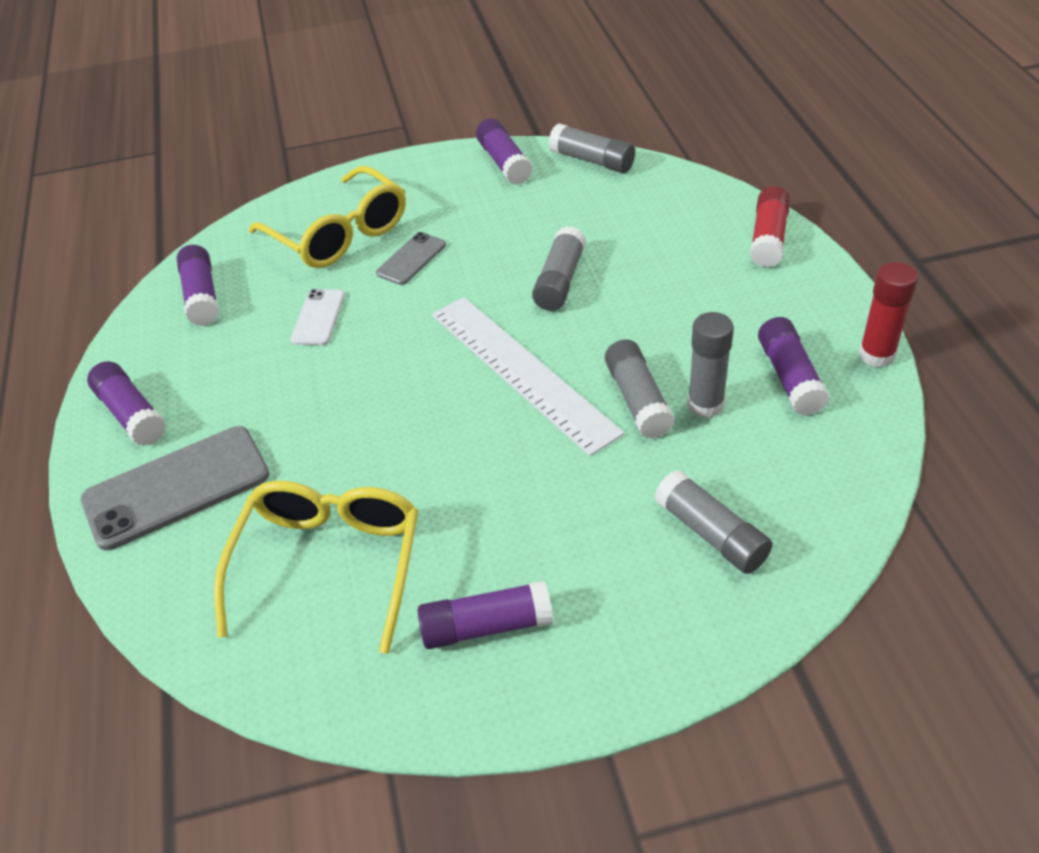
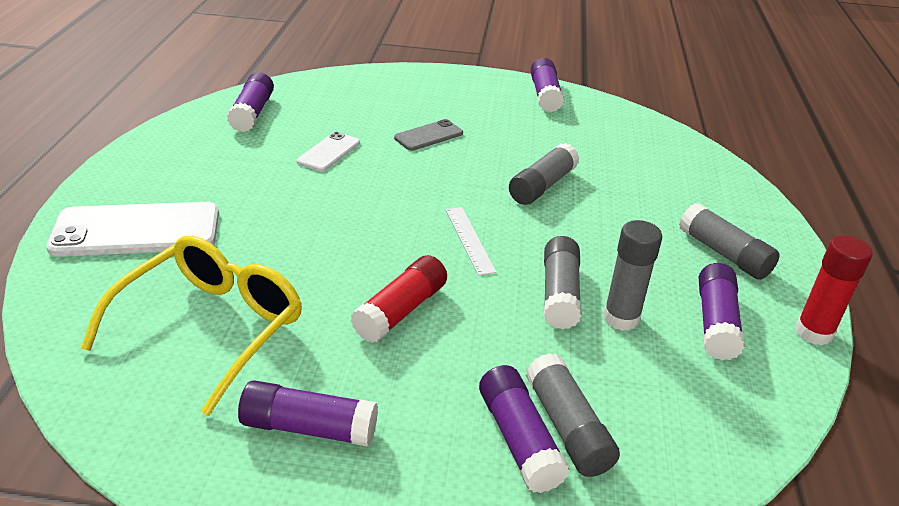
camera: 15 degrees right, 10 degrees down
grey phone [81,426,269,550] -> white phone [46,202,219,257]
purple glue stick [87,361,166,446] -> purple glue stick moved to [479,365,570,493]
yellow glasses [249,166,406,268] -> none
white ruler [432,297,624,456] -> white ruler [446,207,497,275], size x0.46
grey glue stick [548,123,635,173] -> grey glue stick moved to [679,203,780,280]
red glue stick [750,186,790,268] -> red glue stick moved to [351,255,447,343]

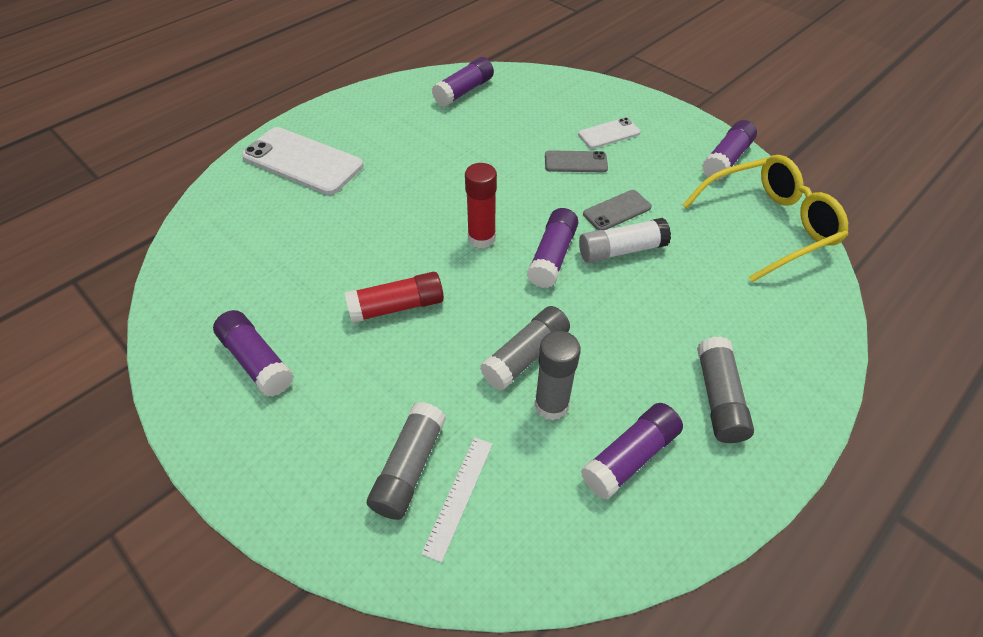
camera: 40 degrees right, 15 degrees up
yellow glasses [81,236,302,416] -> yellow glasses moved to [683,155,848,282]
white phone [297,132,360,172] -> white phone moved to [578,117,641,149]
white ruler [446,207,497,275] -> white ruler moved to [421,437,493,563]
purple glue stick [479,365,570,493] -> purple glue stick moved to [527,208,578,288]
grey glue stick [509,143,579,205] -> white glue stick [579,218,671,263]
red glue stick [795,235,873,346] -> red glue stick moved to [465,163,497,248]
none -> grey phone [583,190,652,230]

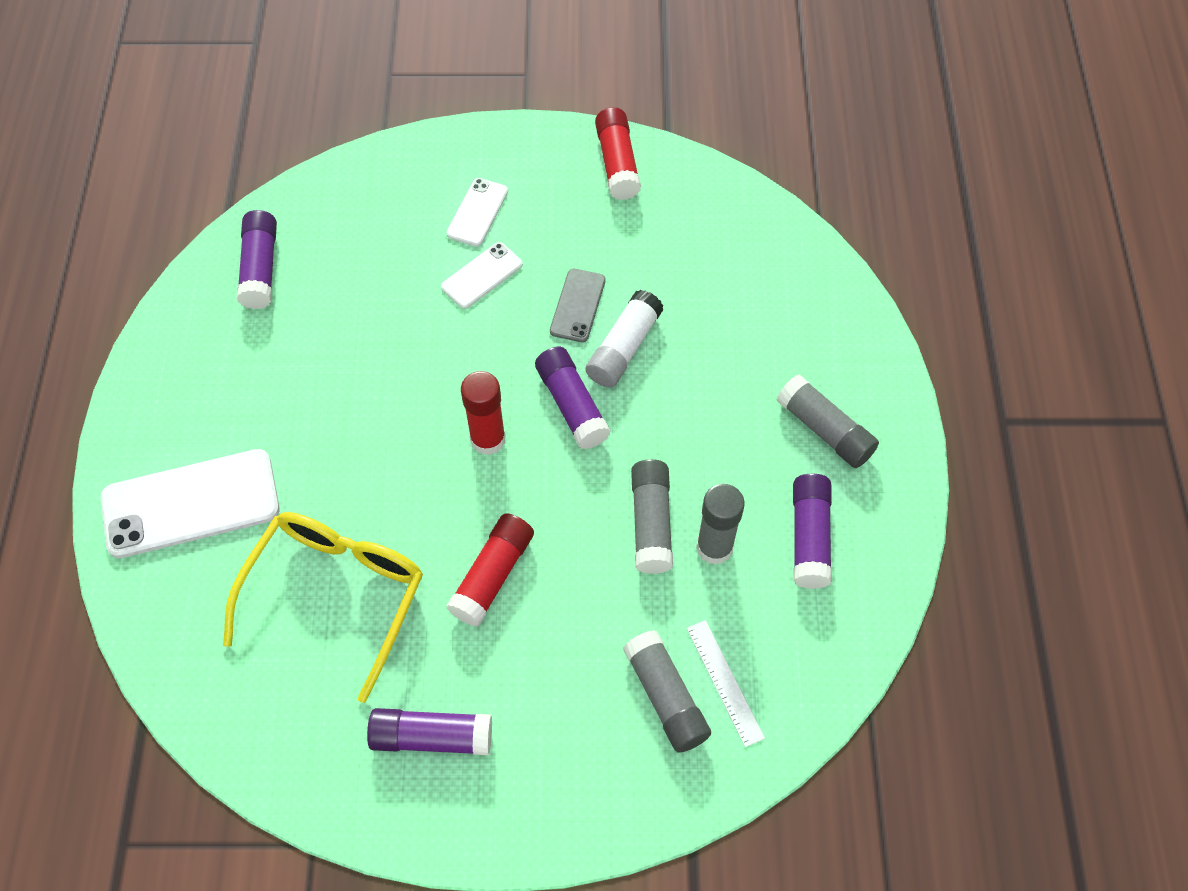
camera: 45 degrees left, 10 degrees up
grey phone [545,150,608,172] -> white phone [441,242,523,309]
yellow glasses [683,155,848,282] -> yellow glasses moved to [223,512,423,703]
purple glue stick [702,120,757,180] -> red glue stick [595,107,641,200]

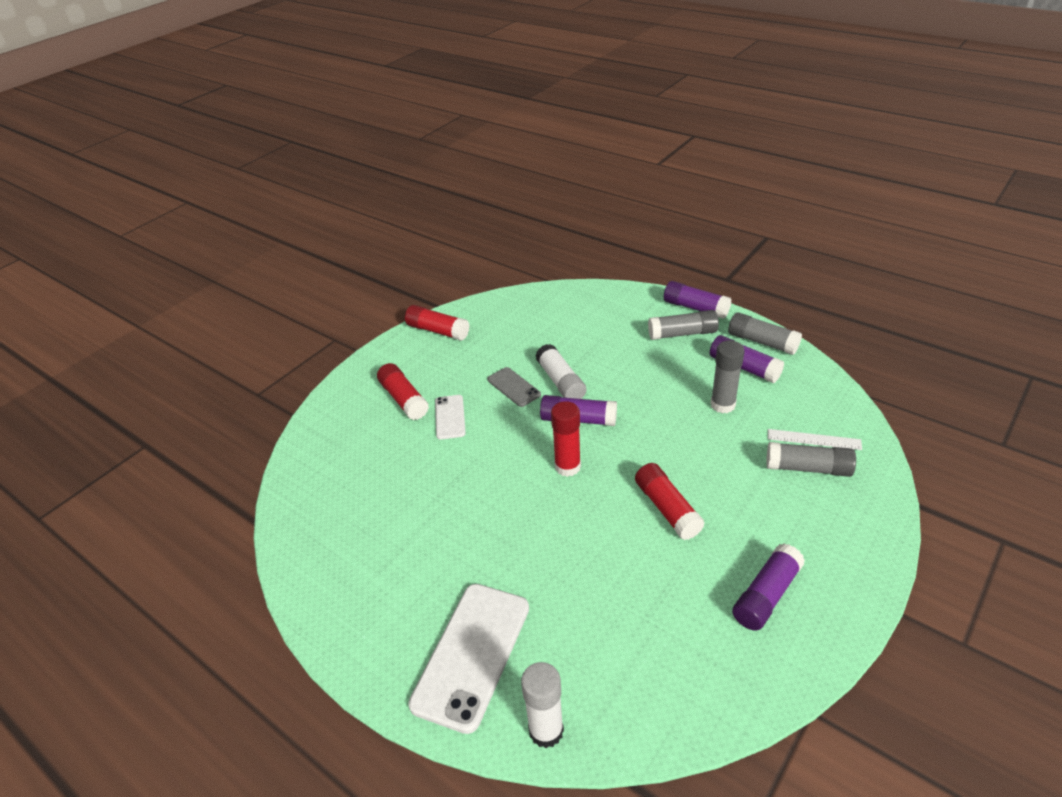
camera: 50 degrees left, 20 degrees down
yellow glasses [223,512,423,703] -> none
purple glue stick [237,210,277,309] -> purple glue stick moved to [664,281,732,319]
white phone [446,178,508,247] -> red glue stick [377,363,429,420]
grey glue stick [631,459,673,574] -> grey glue stick moved to [728,312,802,355]
none -> white glue stick [521,662,564,748]

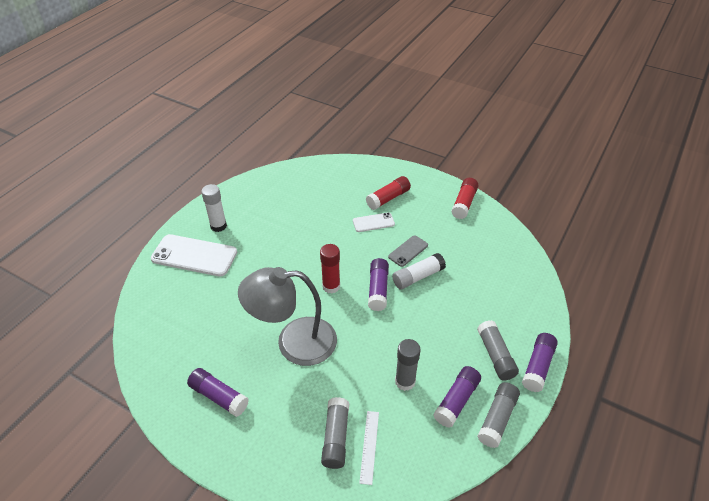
camera: 80 degrees right, 5 degrees up
white glue stick [521,662,564,748] -> white glue stick moved to [201,184,227,232]
red glue stick [635,463,705,540] -> grey lamp [238,267,337,366]

